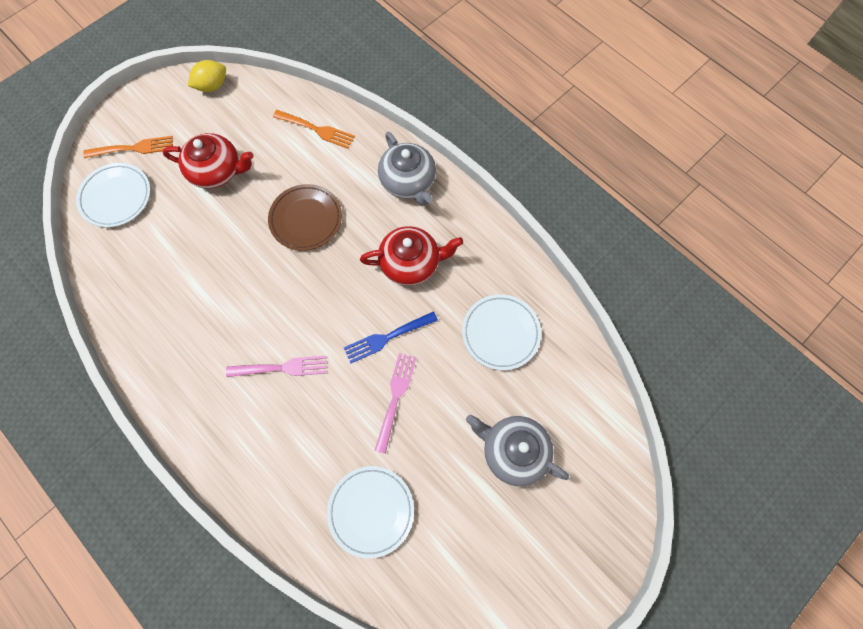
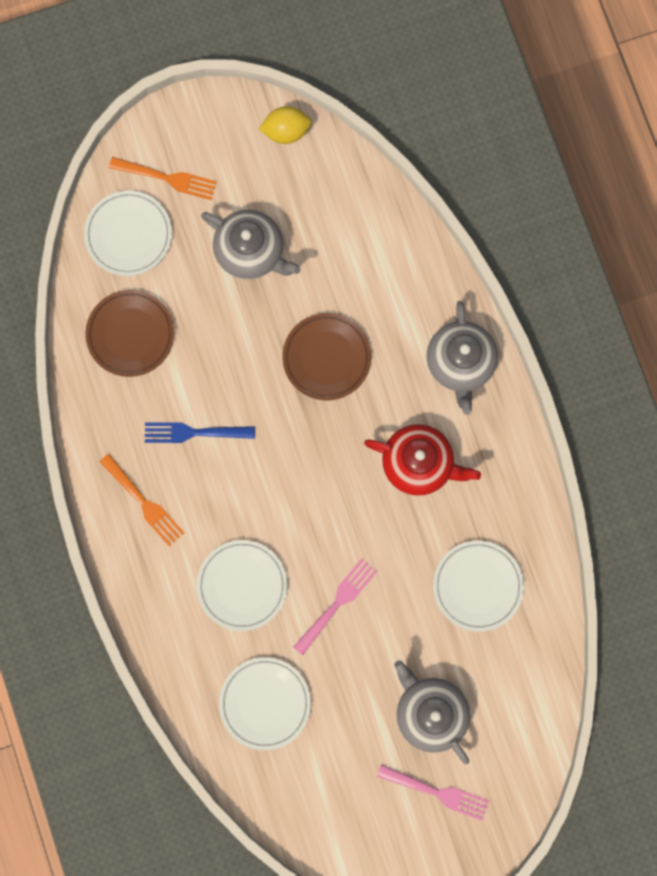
camera: 25 degrees right, 10 degrees up
red teapot [162,133,254,189] -> grey teapot [201,210,301,279]
pink fork [226,356,327,377] -> pink fork moved to [377,764,489,821]
orange fork [273,110,355,149] -> orange fork moved to [100,454,184,546]
blue fork [344,311,438,363] -> blue fork moved to [145,422,255,443]
none -> brown plate [85,290,174,377]
none -> white plate [197,540,287,631]

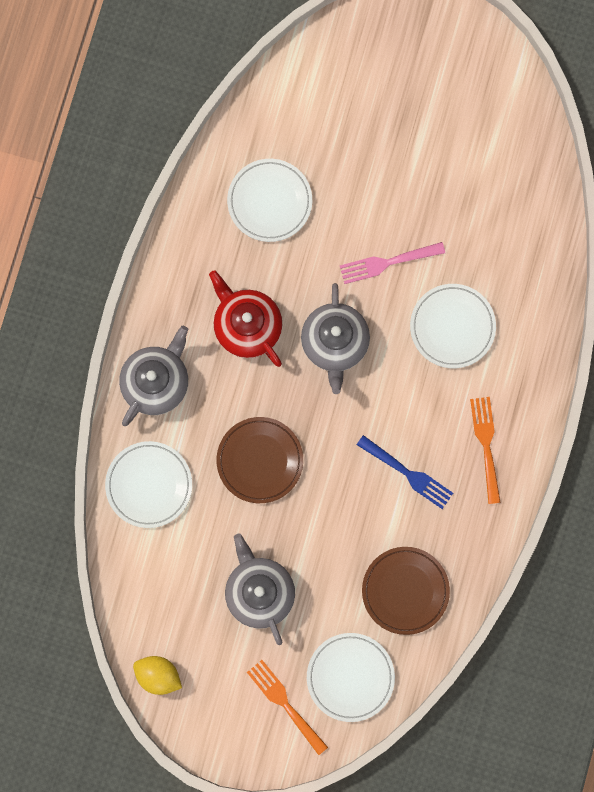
camera: 145 degrees left, 0 degrees up
white plate [219,657,311,750] -> white plate moved to [105,441,192,528]
pink fork [377,764,489,821] -> none
grey teapot [394,660,470,764] -> grey teapot moved to [301,283,370,394]

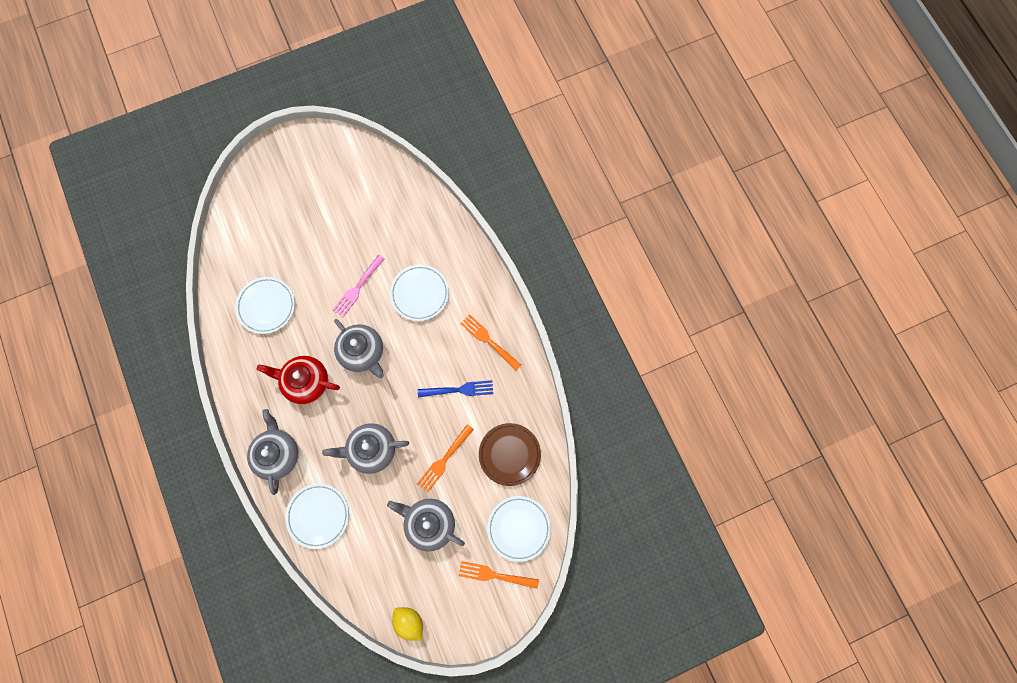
camera: 40 degrees left, 5 degrees down
yellow lemon [133,656,182,695] -> yellow lemon turned 60 degrees clockwise [392,607,423,641]
brown plate [217,417,303,503] -> grey teapot [322,423,409,474]
none -> orange fork [417,424,474,492]

